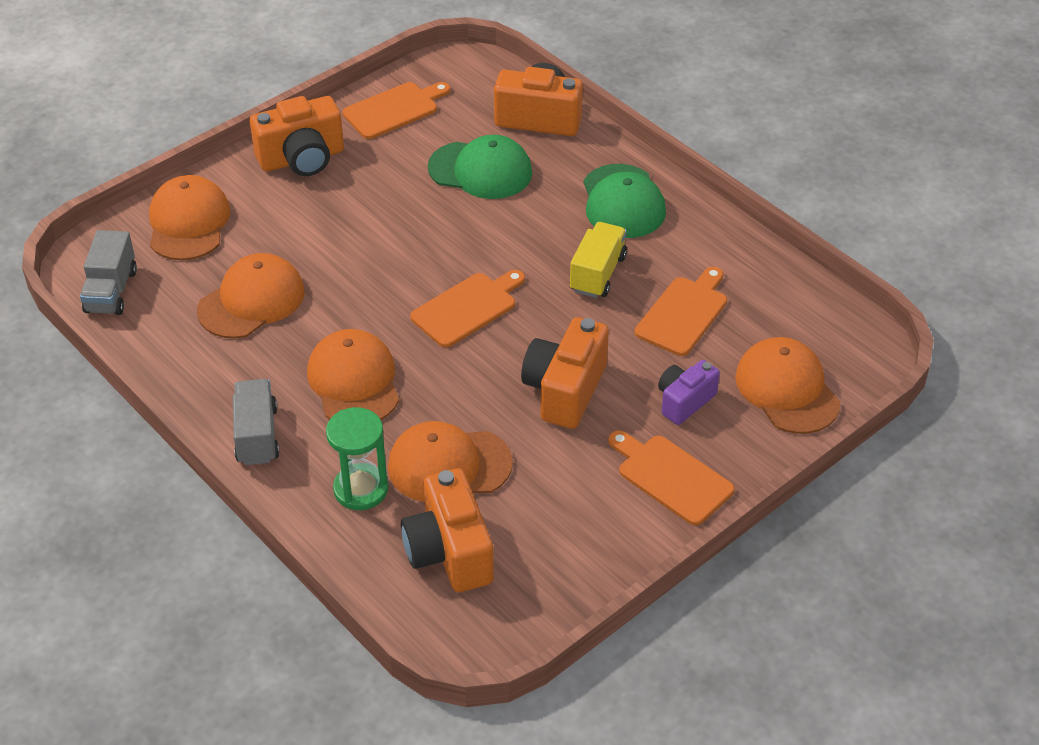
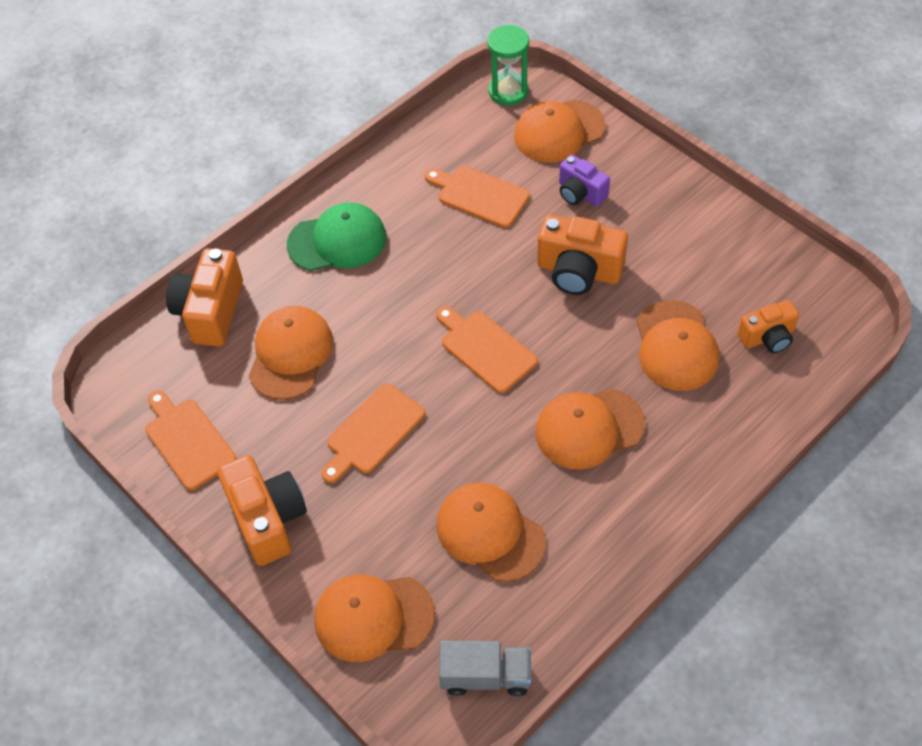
camera: 90 degrees left, 10 degrees up
grey truck [233,379,279,465] -> none
green hourglass [326,407,388,510] -> green hourglass moved to [487,25,529,106]
orange camera [401,468,494,592] -> orange camera [738,300,799,353], size x0.62
green cap [428,135,532,199] -> orange cap [249,306,333,400]
yellow truck [570,222,627,298] -> none
orange cutting board [609,430,735,525] -> orange cutting board moved to [321,384,425,483]

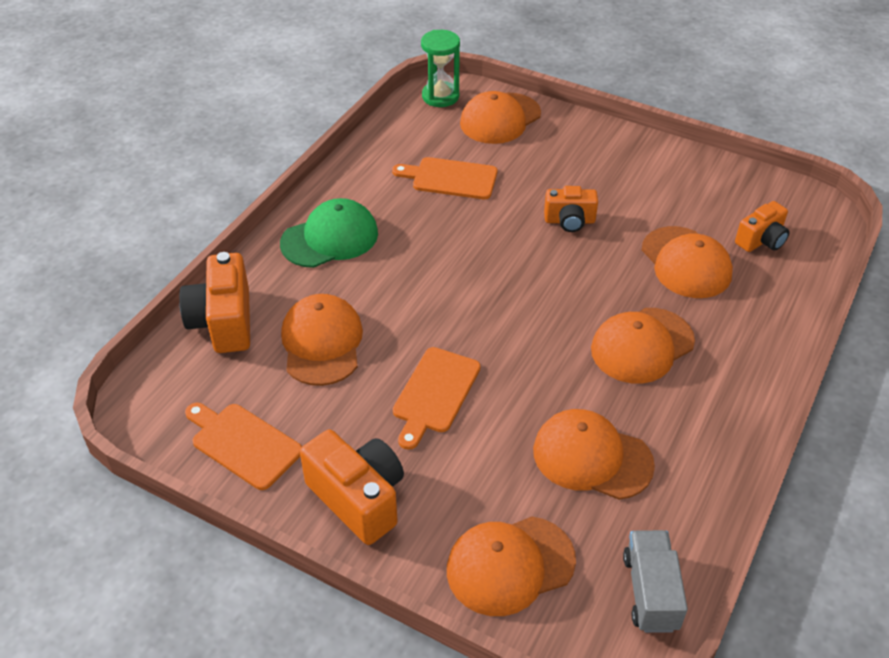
camera: 20 degrees left, 10 degrees down
orange cutting board [436,306,538,393] -> none
grey truck [439,641,531,696] -> grey truck turned 75 degrees counterclockwise [623,530,688,633]
orange camera [537,215,628,295] -> orange camera [544,186,598,232], size x0.62
purple camera [559,155,610,206] -> none

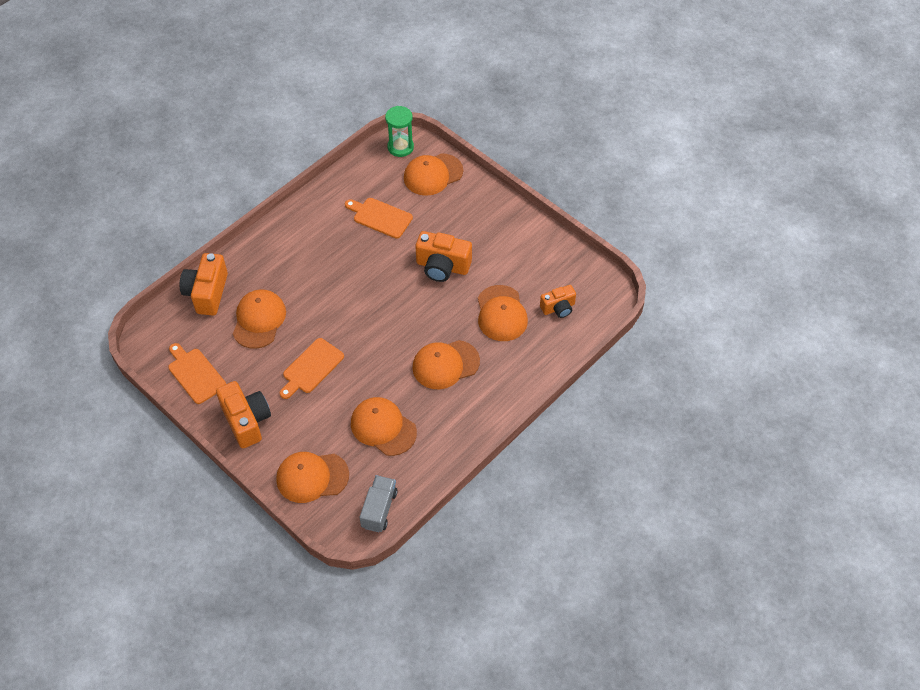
camera: 15 degrees right, 10 degrees up
green cap [280,198,378,268] -> none
orange camera [544,186,598,232] -> orange camera [416,231,472,282], size x1.61

